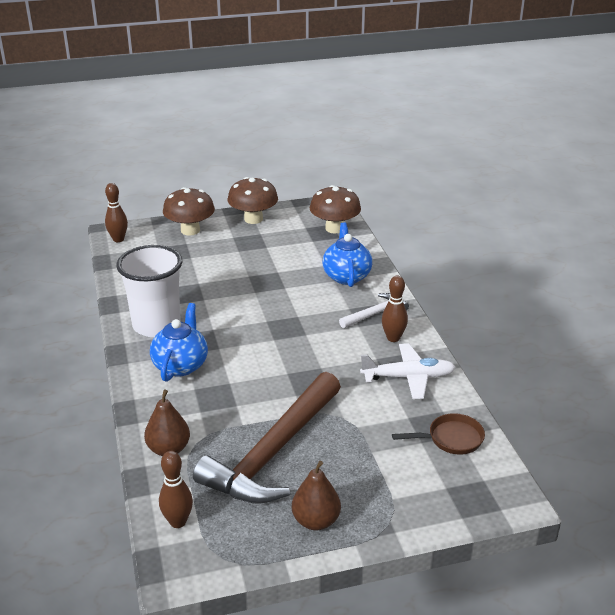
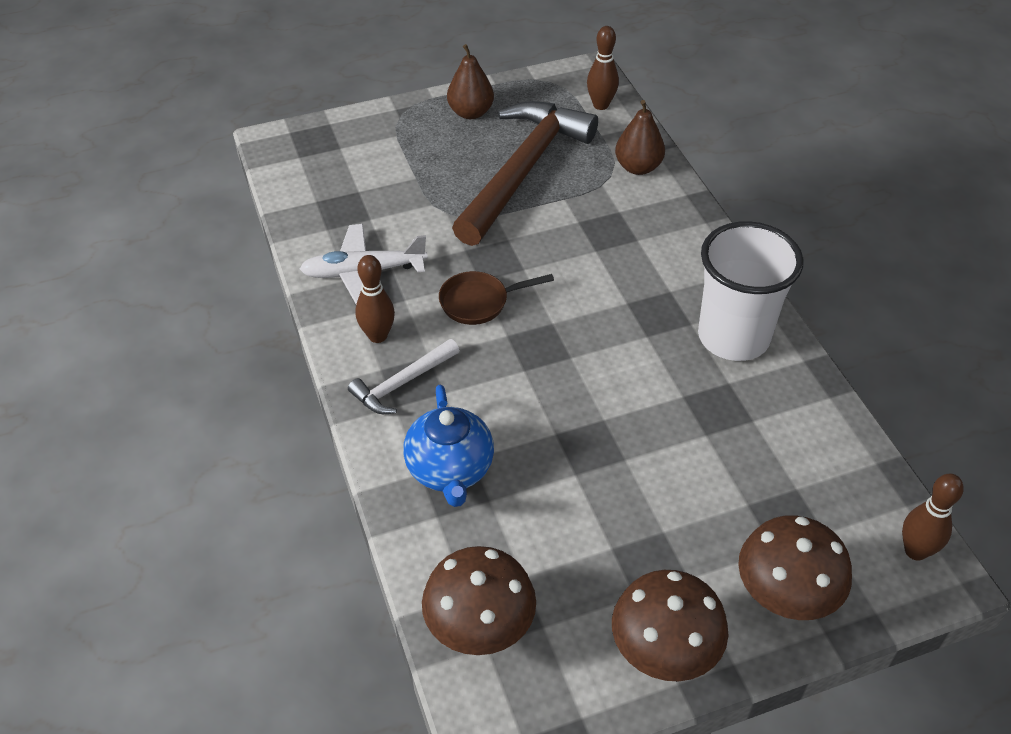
camera: 175 degrees right, 15 degrees up
blue teapot [150,303,208,382] -> none
brown pan [392,413,485,455] -> brown pan moved to [439,271,554,325]

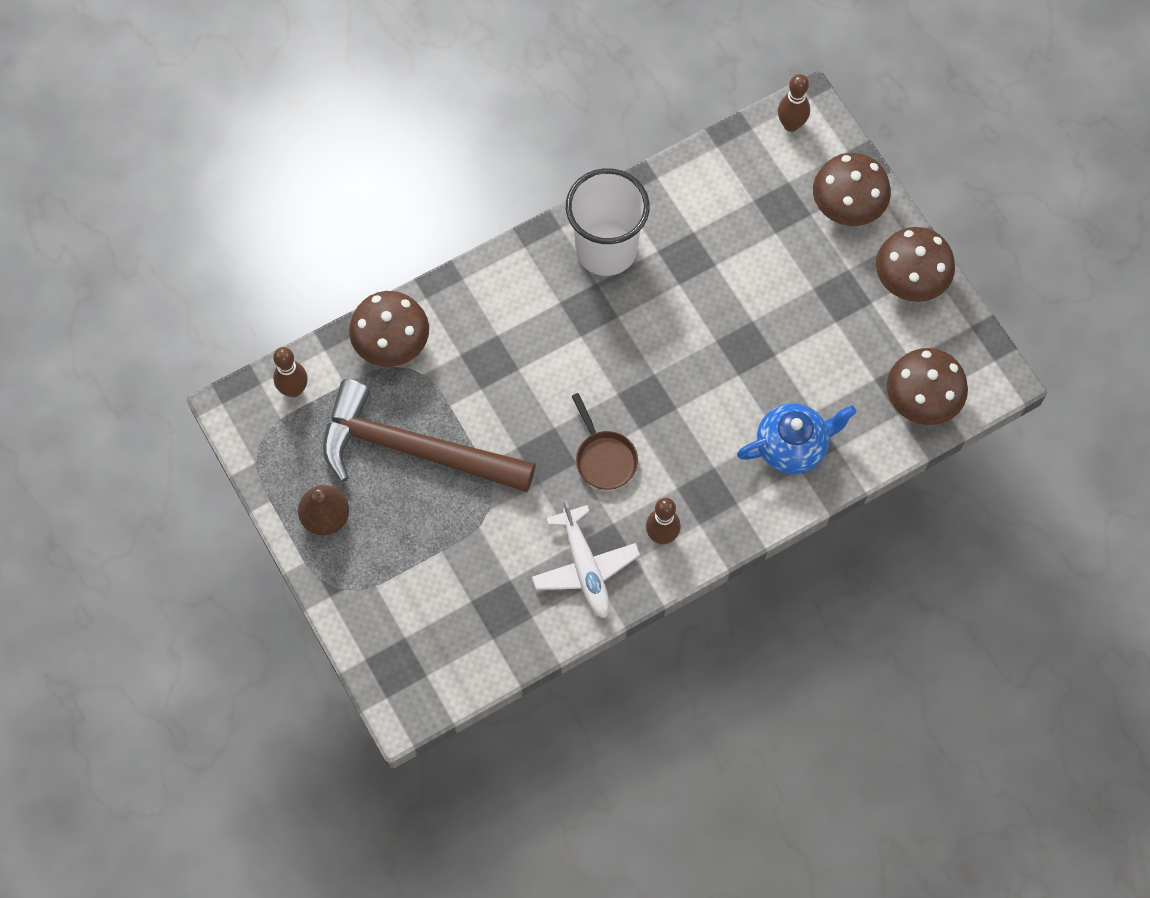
camera: 100 degrees left, 20 degrees up
white hammer [348,339,459,414] -> none
brown pear [615,100,665,175] -> brown mushroom [349,291,429,367]

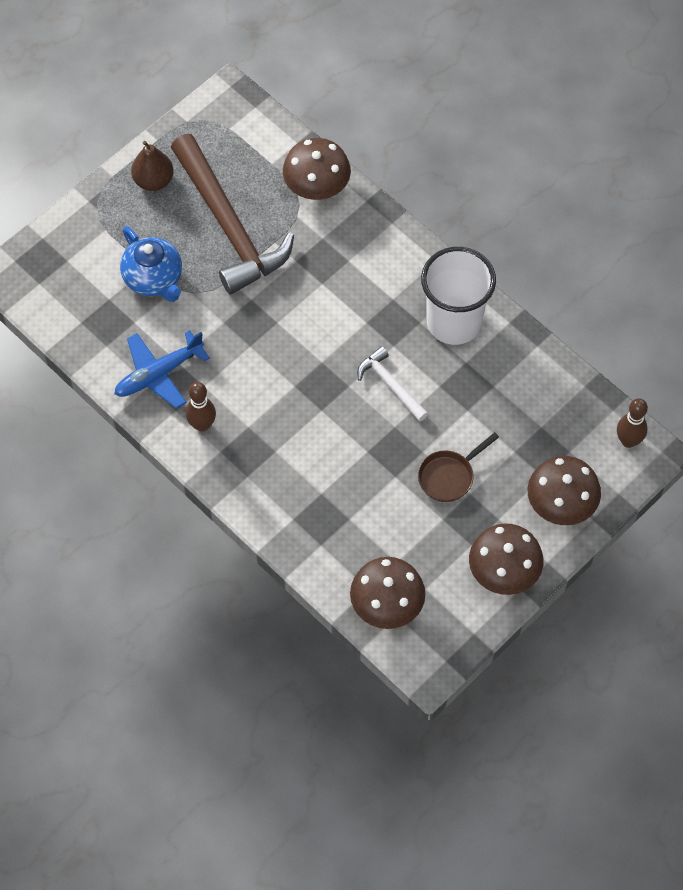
camera: 75 degrees right, 5 degrees down
brown bowling pin [273,347,308,397] -> none
brown hammer [323,379,536,492] -> brown hammer turned 150 degrees clockwise [171,134,294,295]
white plane [532,500,640,618] -> blue plane [114,330,210,409]
brown pan [572,393,638,490] -> brown pan moved to [418,432,499,502]
blue teapot [737,403,856,474] -> blue teapot moved to [120,226,182,302]
none -> white hammer [357,346,429,422]

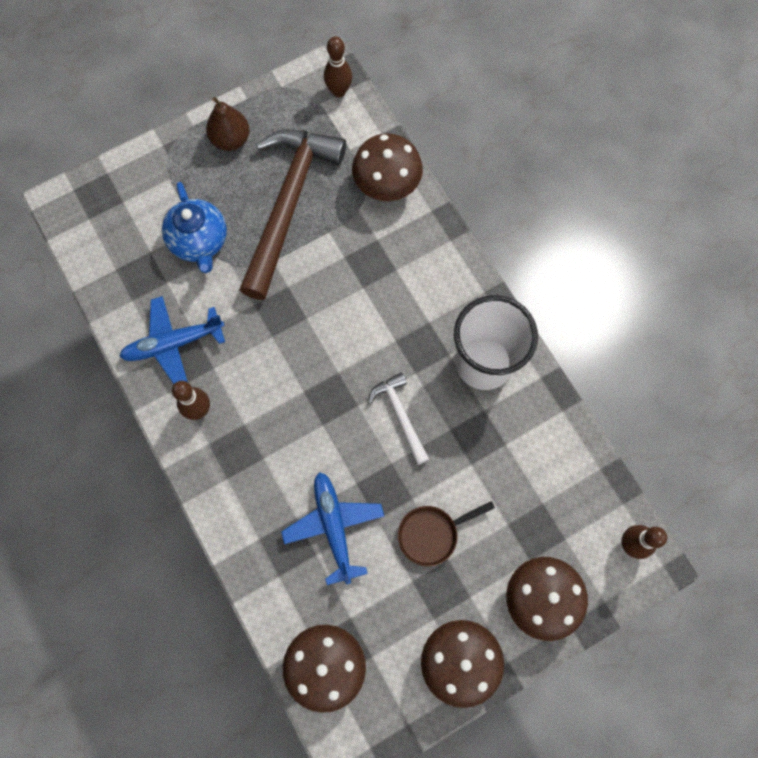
camera: 15 degrees right, 10 degrees up
brown hammer [171,134,294,295] -> brown hammer turned 150 degrees counterclockwise [239,129,346,300]
none -> blue plane [281,472,384,585]
none -> brown bowling pin [324,36,352,97]

